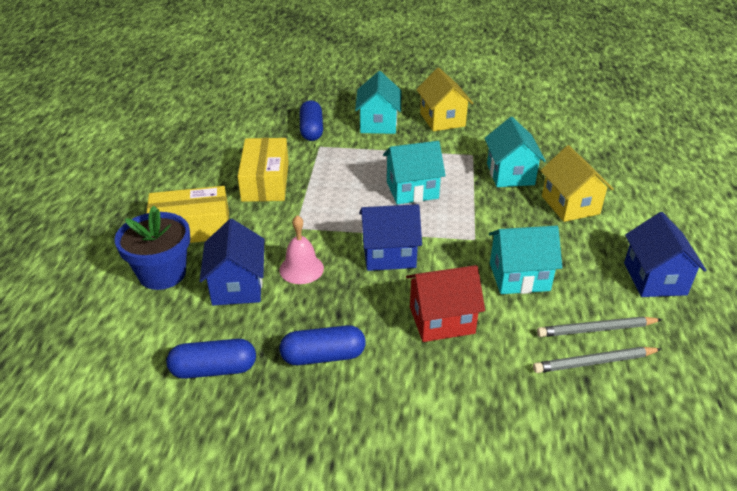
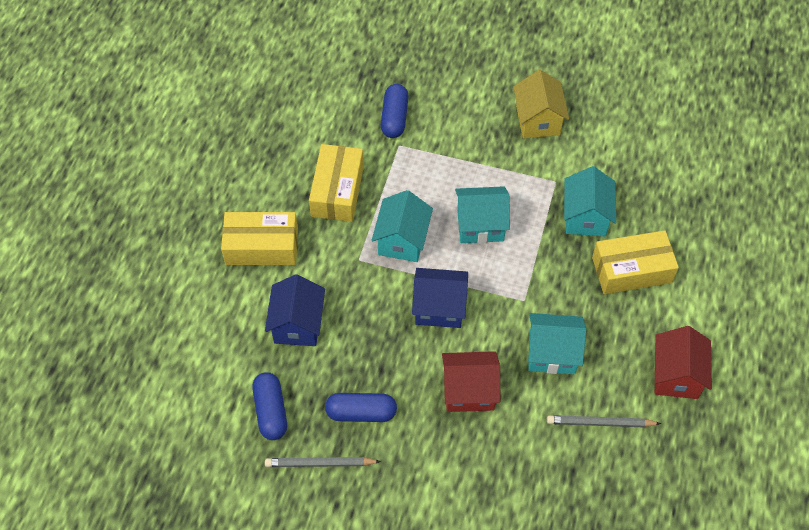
camera: 10 degrees right, 20 degrees up
blue flower pot [114,206,190,290] -> none
blue capsule [167,339,256,379] -> blue capsule turned 75 degrees clockwise [252,372,287,440]
pink bell [279,215,324,284] -> none
turquoise house [355,71,401,134] -> turquoise house moved to [372,190,433,262]
grey pencil [533,347,661,373] -> grey pencil moved to [265,457,381,467]
yellow house [540,145,614,222] -> yellow box [592,230,679,294]
blue house [624,212,706,297] -> red house [655,326,712,399]

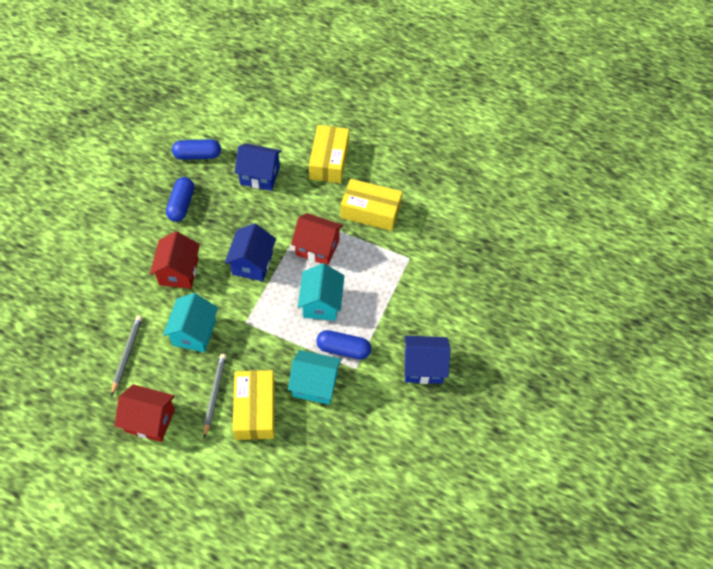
camera: 95 degrees right, 0 degrees up
grey pencil [265,457,381,467] -> grey pencil moved to [203,353,227,438]
turquoise house [372,190,433,262] -> red house [291,213,343,265]
blue capsule [381,84,408,138] -> blue capsule moved to [316,330,371,359]
yellow house [513,70,569,139] -> blue house [404,336,451,384]

